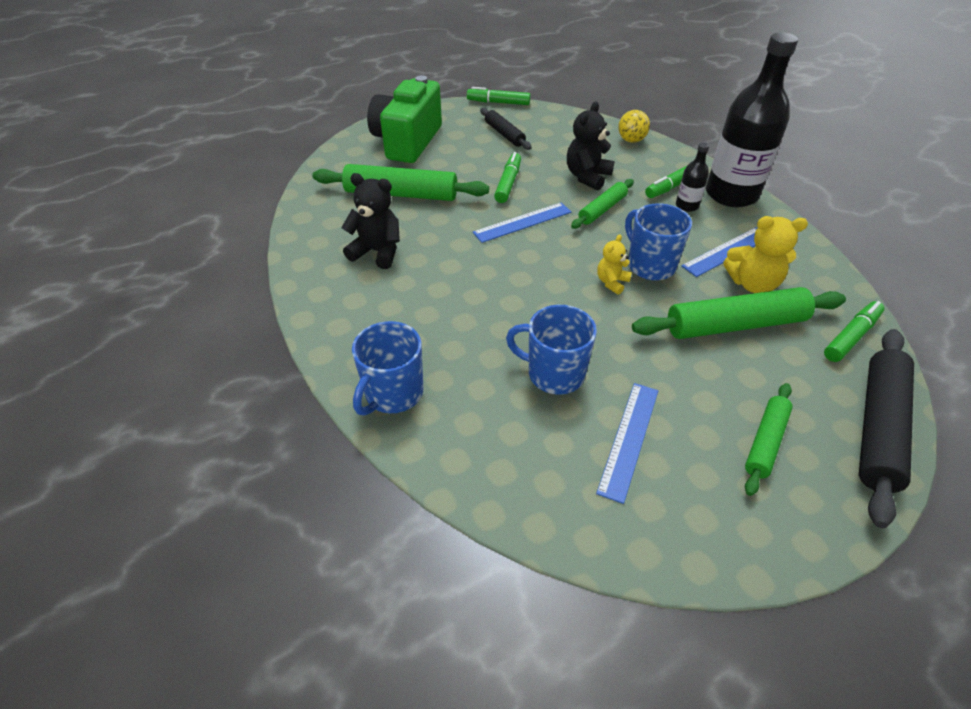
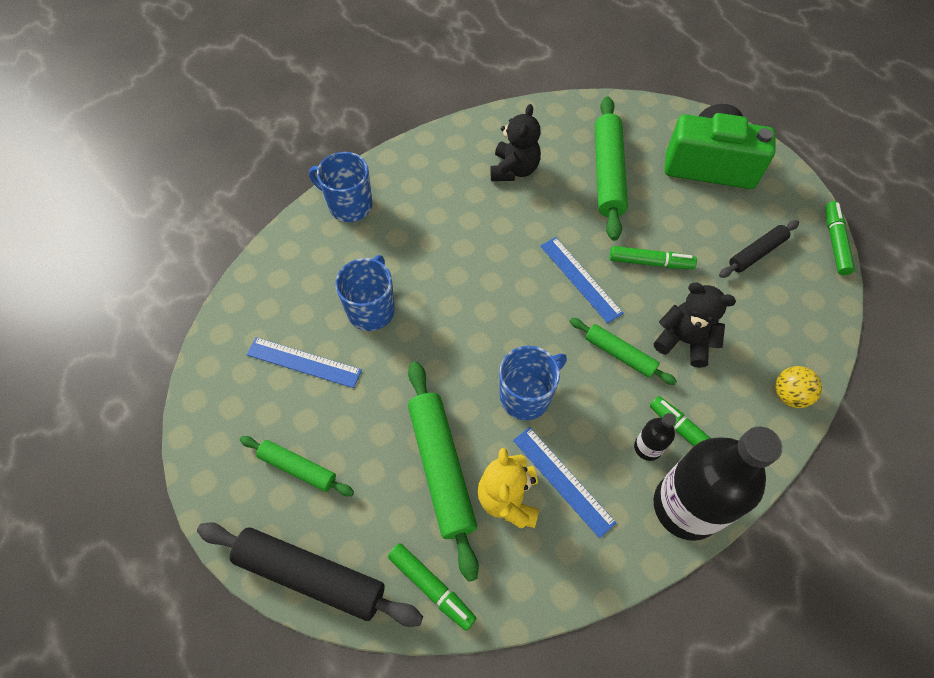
camera: 85 degrees right, 15 degrees up
yellow teddy bear [597,235,632,295] -> none

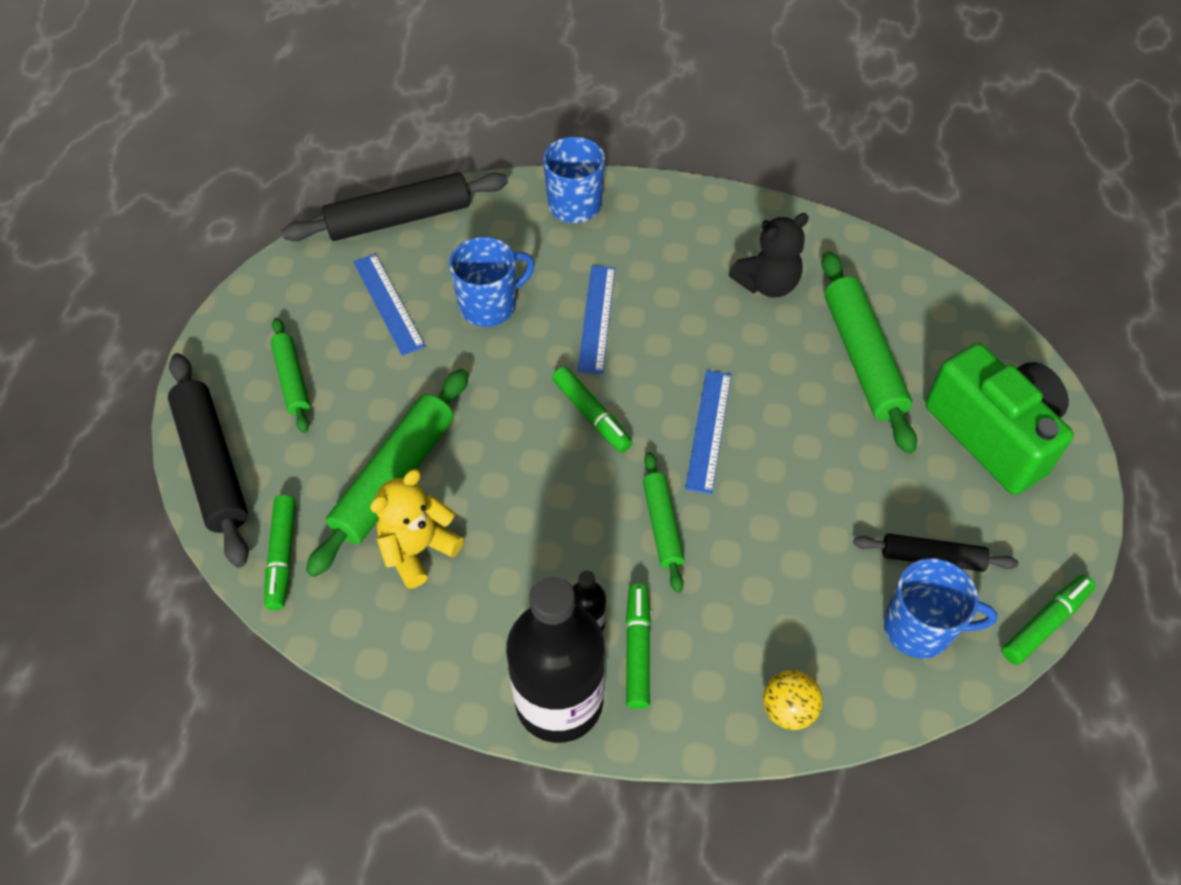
camera: 45 degrees right, 5 degrees down
blue mug [499,346,567,420] -> blue mug moved to [883,558,997,659]
blue ruler [513,427,616,538] -> blue ruler moved to [578,266,615,374]
green rolling pin [595,96,628,241] -> green rolling pin turned 60 degrees counterclockwise [821,251,917,454]
green marker [610,246,697,269] -> green marker moved to [552,367,633,453]
black teddy bear [654,282,736,368] -> none
none -> black rolling pin [282,172,508,241]

